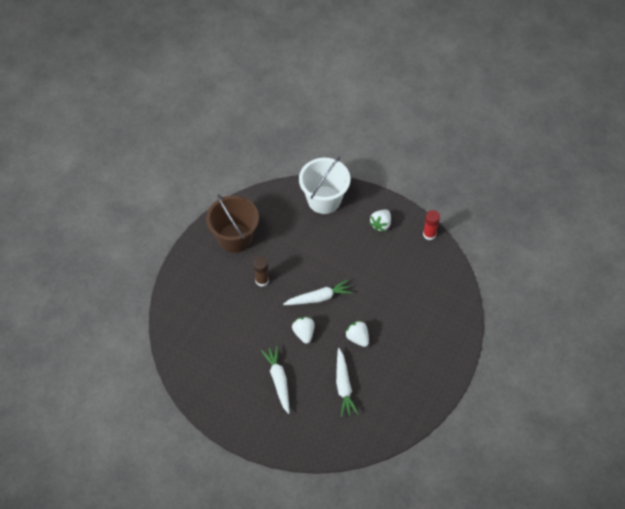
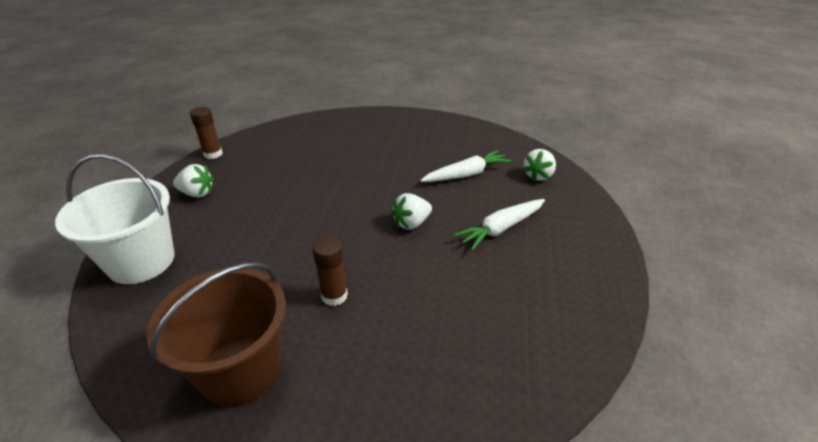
camera: 110 degrees left, 20 degrees down
white carrot [283,279,353,305] -> none
white strawberry [345,320,369,347] -> white strawberry moved to [522,149,556,181]
red glue stick [423,210,440,240] -> brown glue stick [190,107,223,159]

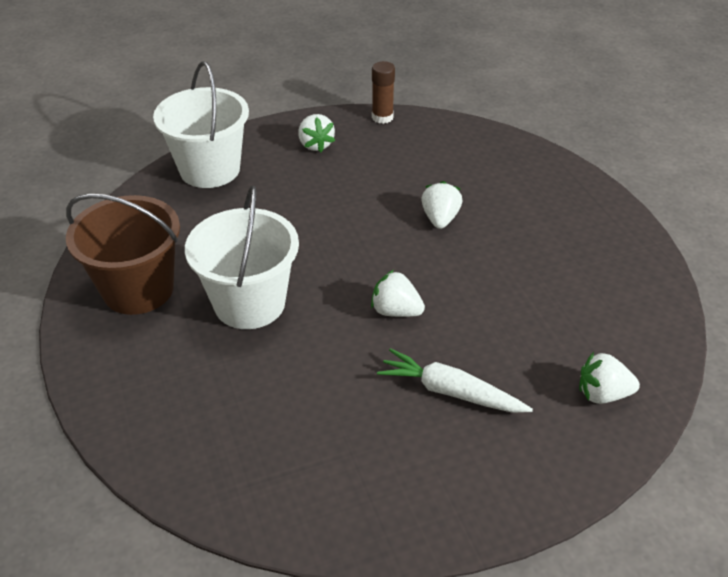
camera: 60 degrees right, 5 degrees up
brown glue stick [312,236,348,306] -> white bucket [185,186,299,329]
white carrot [420,150,511,182] -> none
none -> white strawberry [421,181,462,229]

